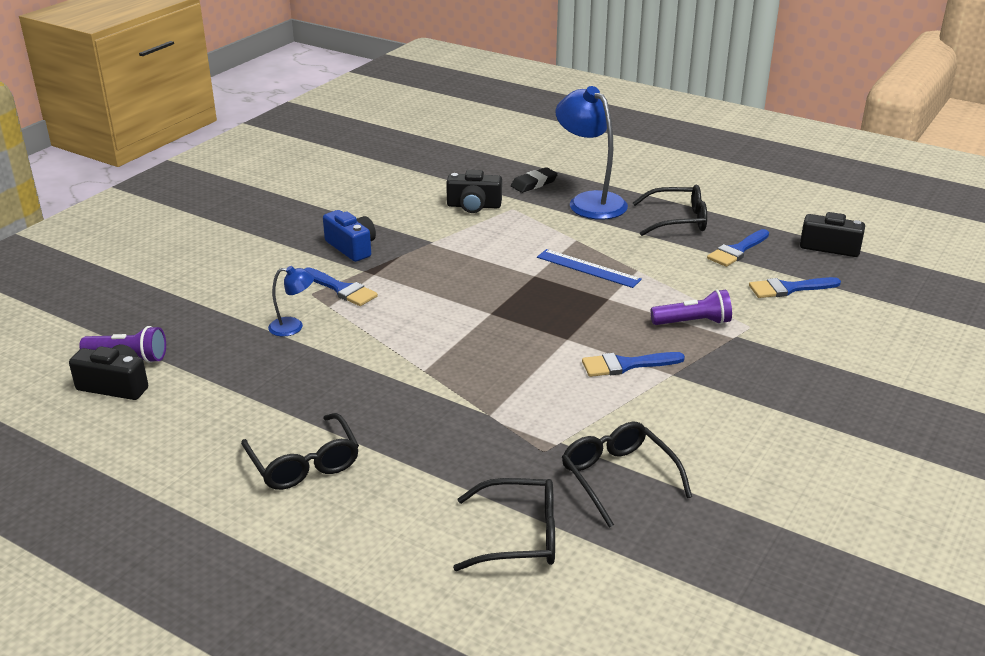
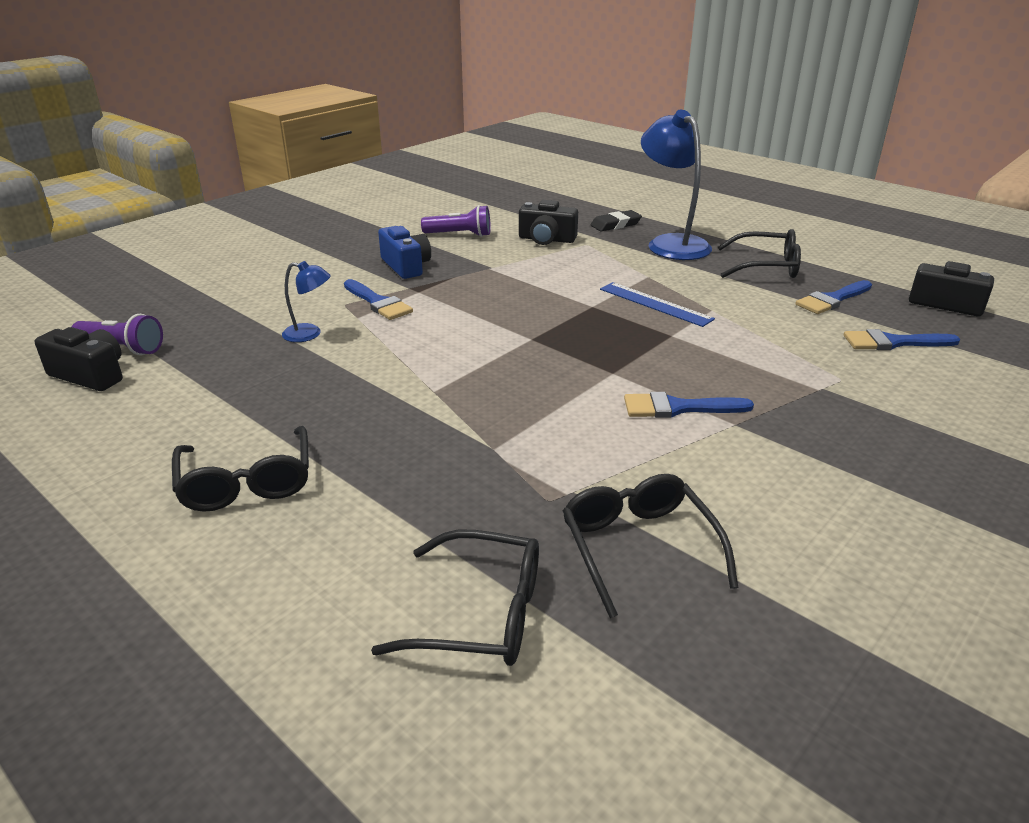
camera: 10 degrees right, 0 degrees up
purple flashlight [651,289,732,325] -> purple flashlight moved to [421,205,491,237]

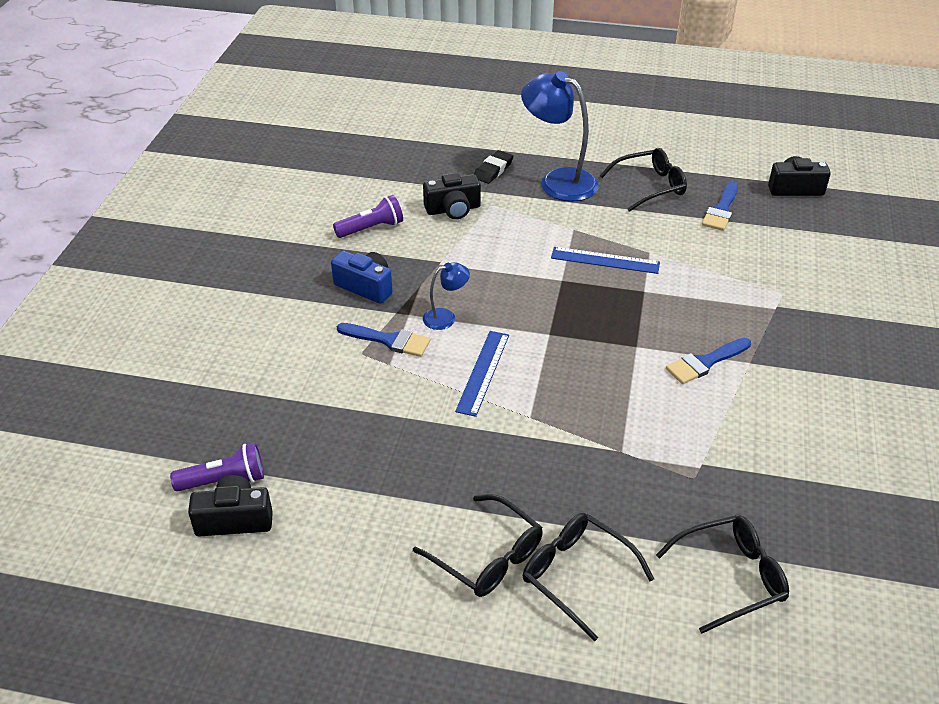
camera: 30 degrees left, 10 degrees up
blue lamp [282,261,331,342] -> blue lamp moved to [423,262,470,330]
black glasses [563,474,738,618] -> black glasses moved to [523,513,654,641]
blue brush [844,329,960,350] -> none
none -> blue ruler [455,331,509,417]

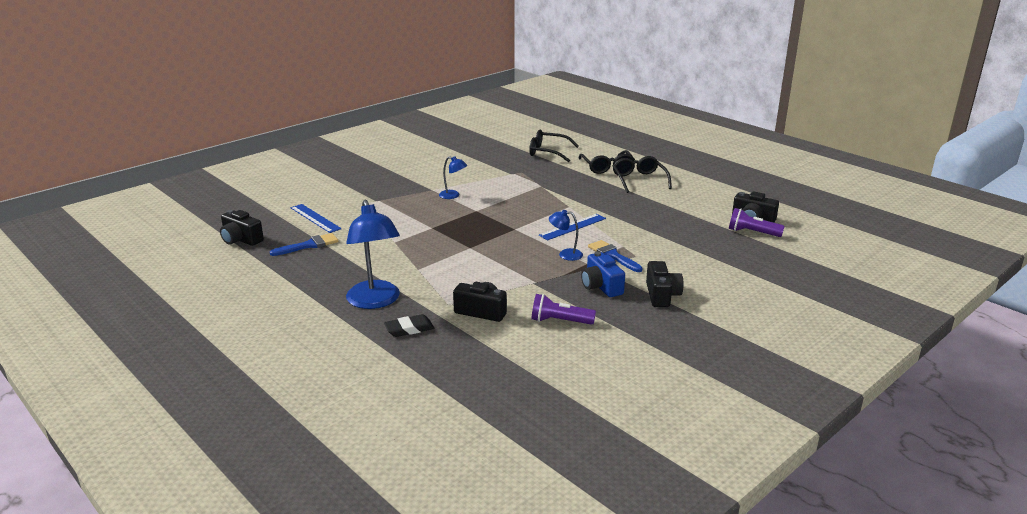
camera: 145 degrees left, 15 degrees down
blue ruler [551,247,660,274] -> blue ruler moved to [290,204,342,233]
black glasses [600,148,687,212] -> none
blue brush [666,338,751,384] -> blue lamp [439,156,467,199]
none -> black camera [646,261,683,307]

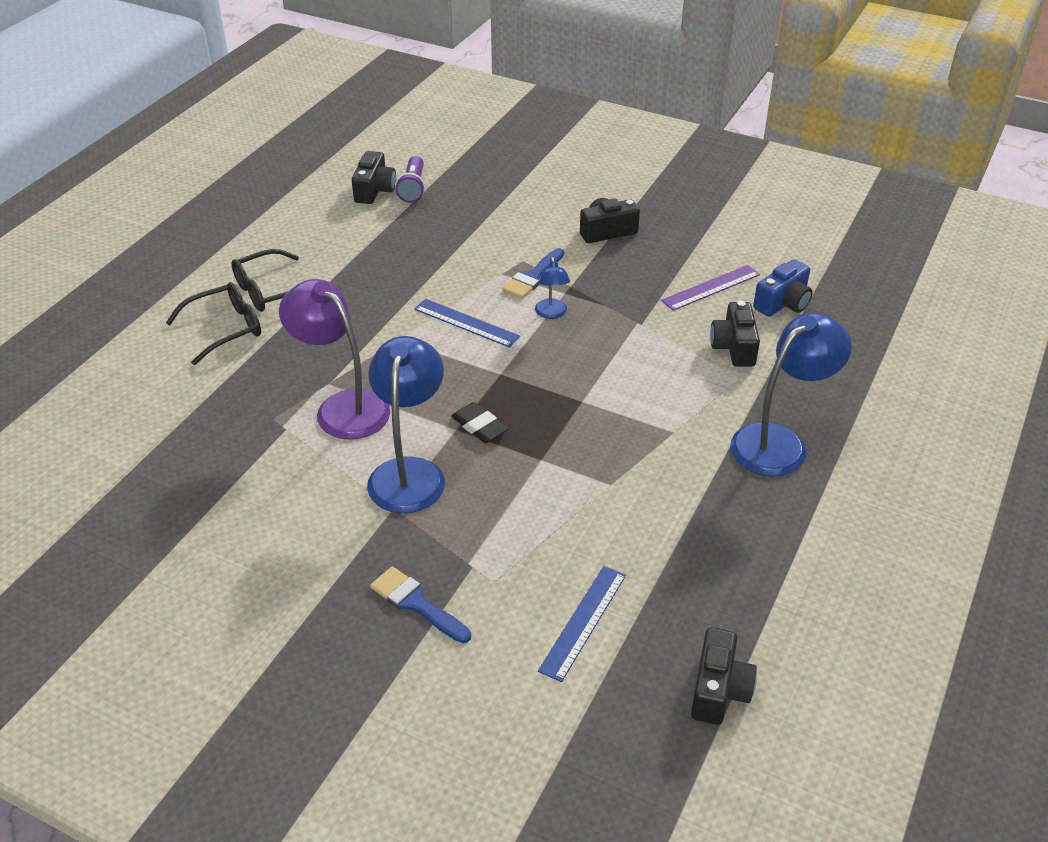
camera: 110 degrees left, 15 degrees up
blue brush [270,233,338,256] -> blue brush moved to [370,566,471,643]
black eraser [384,314,435,337] -> black eraser moved to [451,402,508,443]
blue lamp [439,156,467,199] -> blue lamp [367,336,445,513], size x2.04
black glasses [529,130,579,162] -> none
purple flashlight [531,294,596,325] -> purple ruler [661,265,760,311]
blue camera [581,251,625,297] -> blue camera moved to [753,259,813,317]
none -> purple lamp [279,279,390,440]

